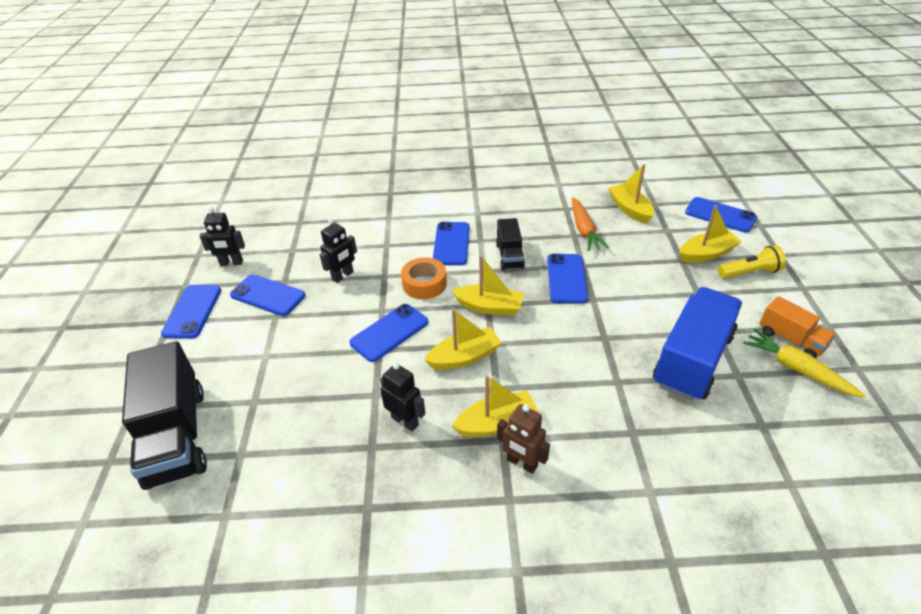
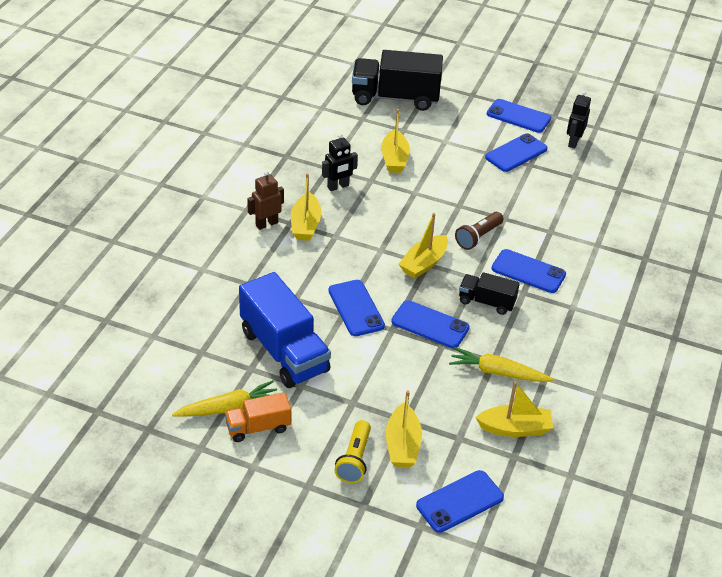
camera: 110 degrees right, 0 degrees up
black robot [320,219,357,283] -> none
blue phone [349,304,428,362] -> blue phone moved to [328,280,385,336]
orange tape [401,257,447,299] -> brown flashlight [455,212,503,250]
yellow boat [425,309,501,370] -> yellow boat moved to [381,109,410,173]
orange carrot [572,197,609,251] -> yellow carrot [449,347,553,382]

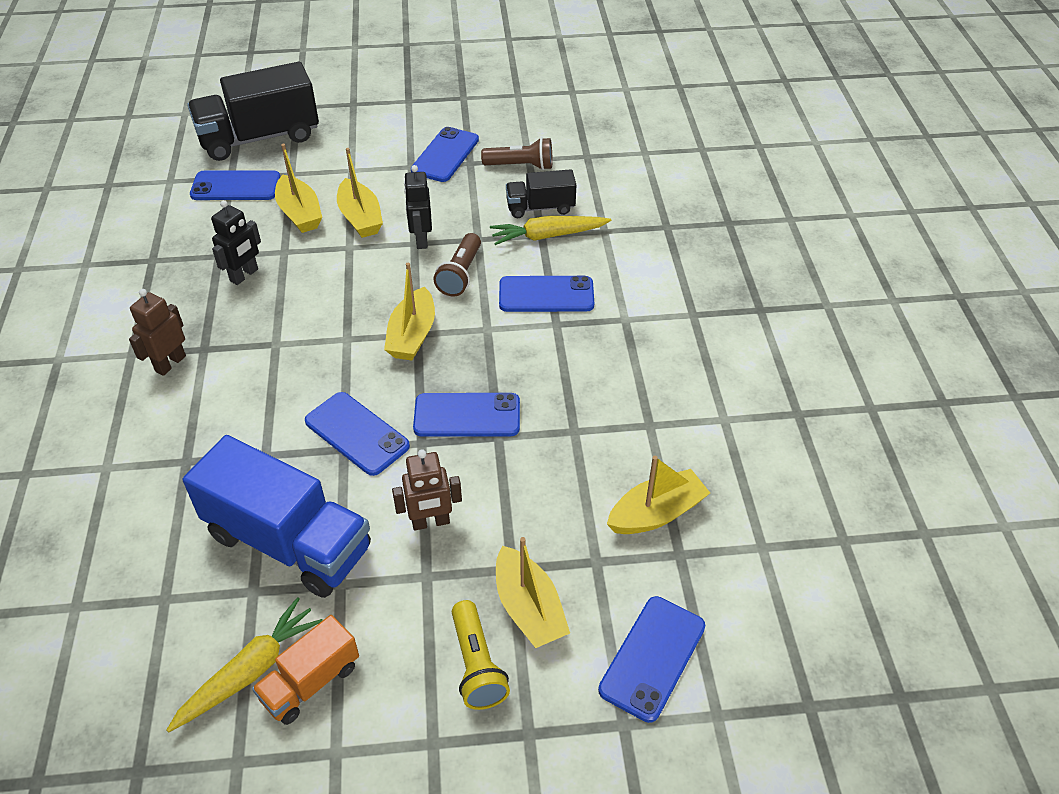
camera: 25 degrees left, 5 degrees up
yellow boat [291,173,322,241] -> yellow boat moved to [337,148,383,238]
yellow carrot [449,347,553,382] -> yellow carrot moved to [490,216,611,245]
black truck [459,272,520,315] -> black truck moved to [506,169,576,218]
blue phone [487,99,551,133] -> blue phone moved to [190,170,280,200]
black robot [567,91,591,148] -> black robot moved to [404,165,432,249]
none -> brown robot [392,449,462,531]
none -> brown flashlight [481,137,552,170]

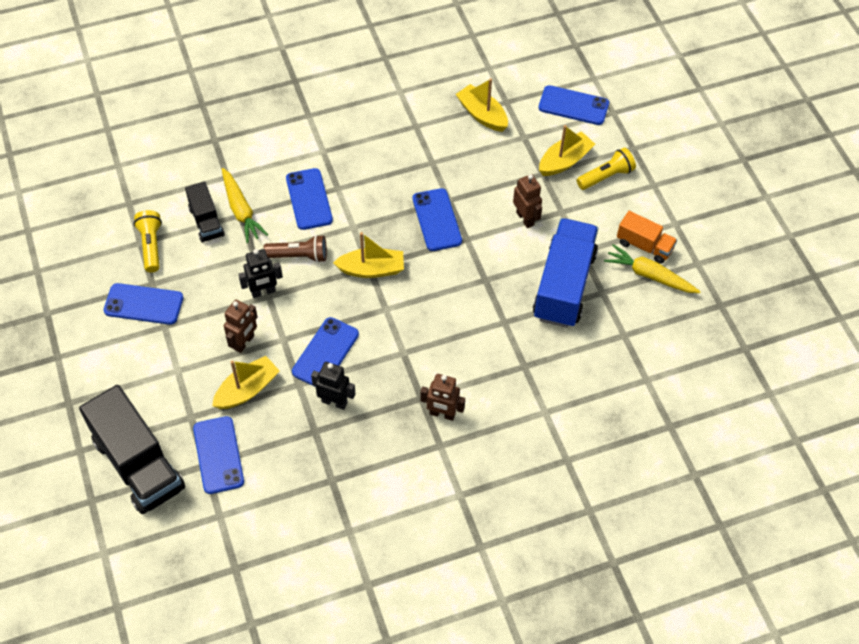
camera: 105 degrees left, 10 degrees up
blue phone [305,392,410,476] -> blue phone moved to [292,317,359,387]
yellow boat [337,148,383,238] -> brown robot [224,300,257,353]
brown flashlight [481,137,552,170] -> yellow flashlight [134,210,162,272]

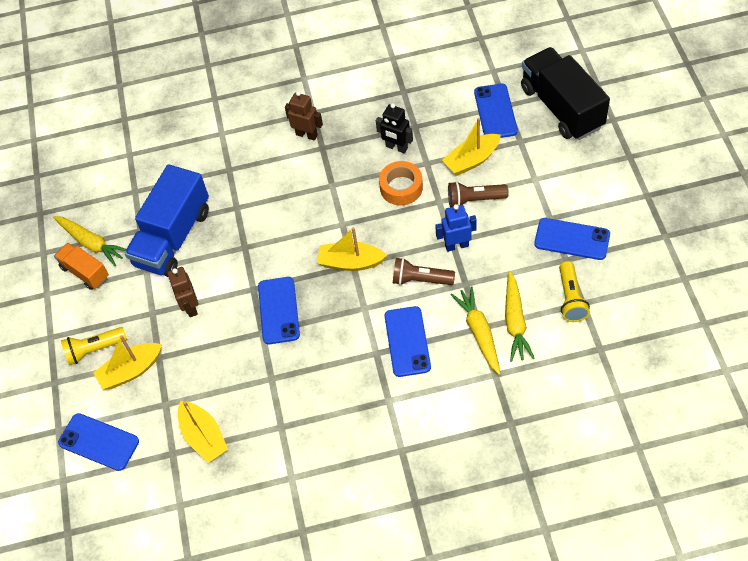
camera: 165 degrees left, 0 degrees up
black truck [185,182,225,243] -> yellow carrot [505,271,535,362]
brown robot [224,300,257,353] -> brown flashlight [448,181,509,207]
black robot [238,249,283,298] -> blue robot [435,204,477,252]
blue phone [292,317,359,387] -> orange tape [379,161,423,205]

